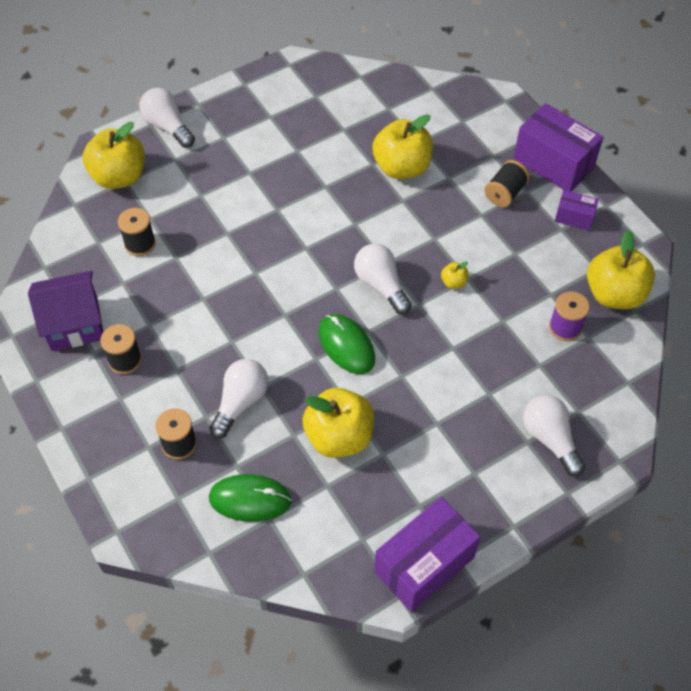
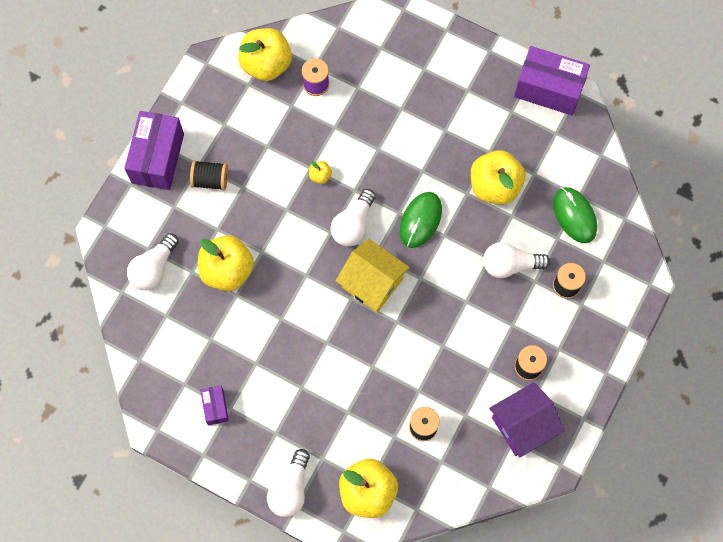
camera: 120 degrees left, 15 degrees up
purple house [28,271,103,351] -> purple house turned 75 degrees counterclockwise [489,382,564,458]
white light bulb [523,395,585,477] -> white light bulb moved to [127,233,179,290]
purple box [555,190,599,230] -> purple box moved to [200,385,229,425]
none -> yellow house [336,239,410,313]

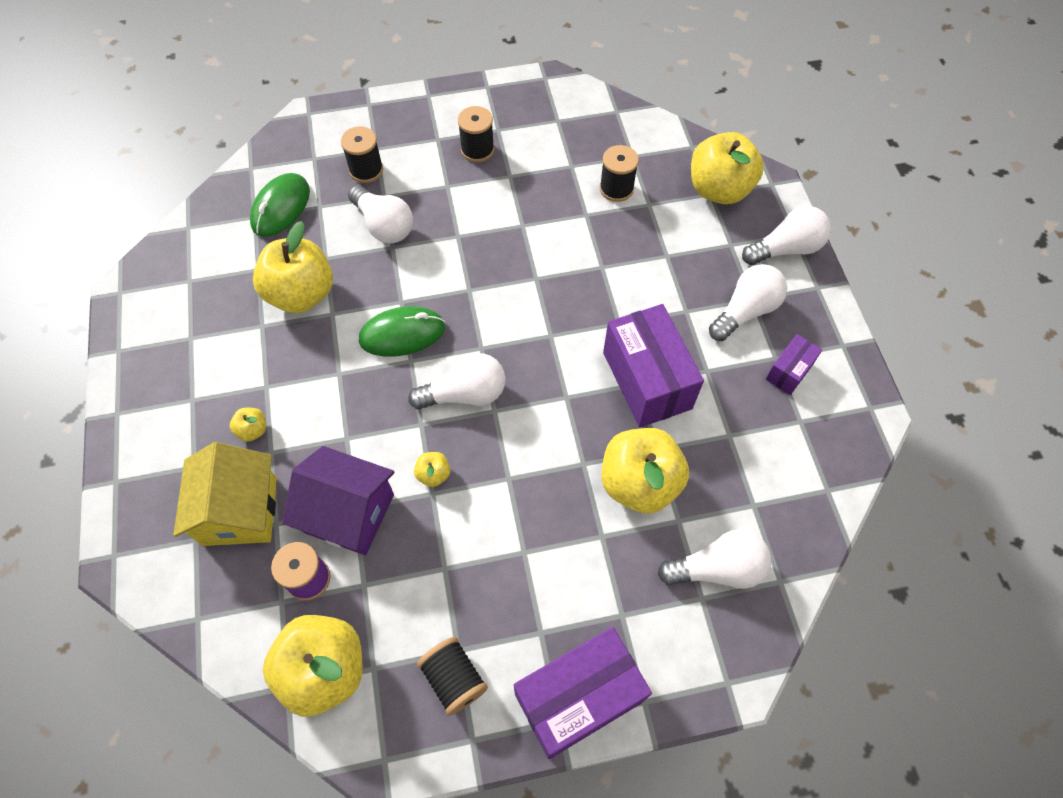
camera: 130 degrees left, 10 degrees down
black spool [190,160,228,190] -> black spool moved to [417,637,488,716]
yellow house [336,239,410,313] -> yellow house moved to [173,442,277,546]
purple house [489,382,564,458] -> purple house moved to [282,446,394,555]
purple box [514,46,590,115] -> purple box moved to [603,304,704,428]
none -> yellow apple [230,408,266,442]
none -> white light bulb [709,264,787,341]

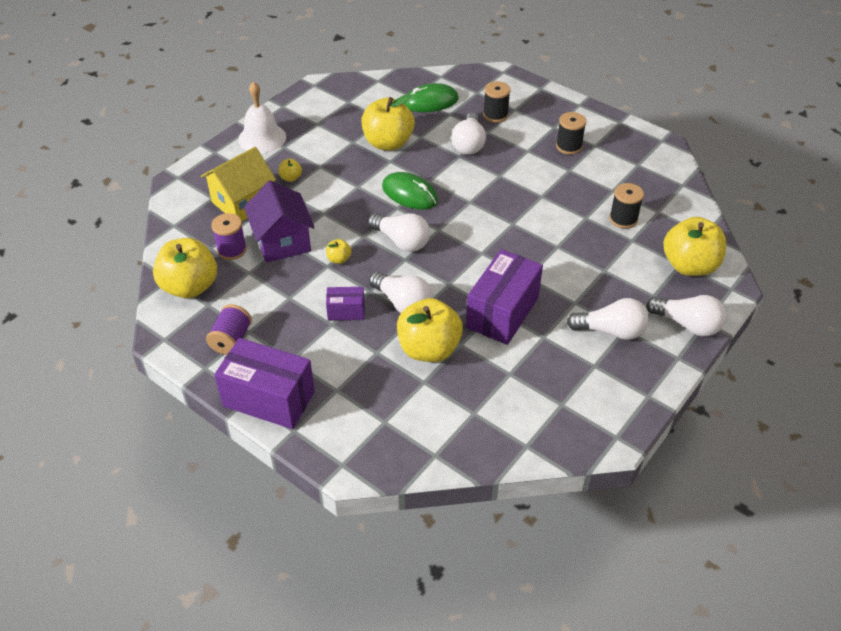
camera: 50 degrees right, 15 degrees down
black spool [417,637,488,716] -> purple spool [206,304,252,355]
white light bulb [658,529,771,589] -> white light bulb moved to [369,272,432,313]
purple box [766,334,822,395] -> purple box moved to [326,287,365,320]
none -> white bell [238,82,286,153]

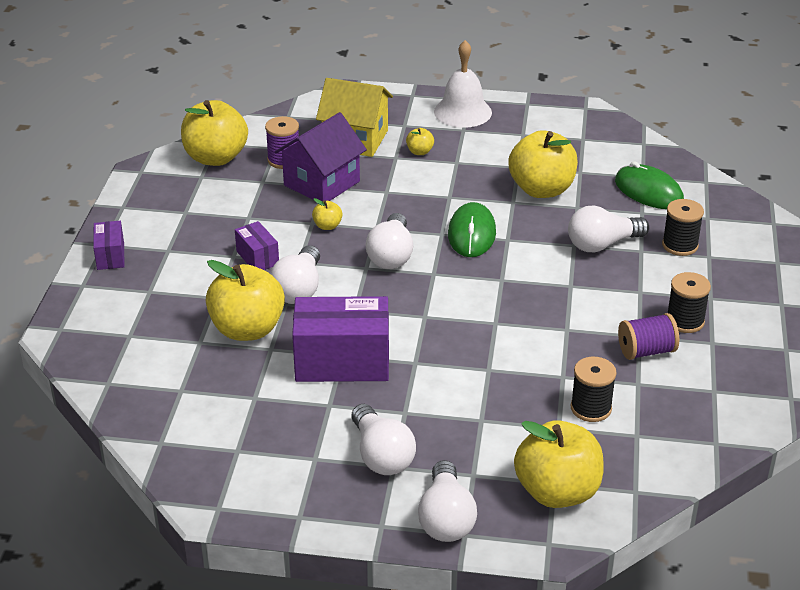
camera: 60 degrees right, 10 degrees down
purple spool [206,304,252,355] -> purple spool moved to [618,313,679,360]
purple box [214,338,315,429] -> purple box [93,221,125,270], size x0.50

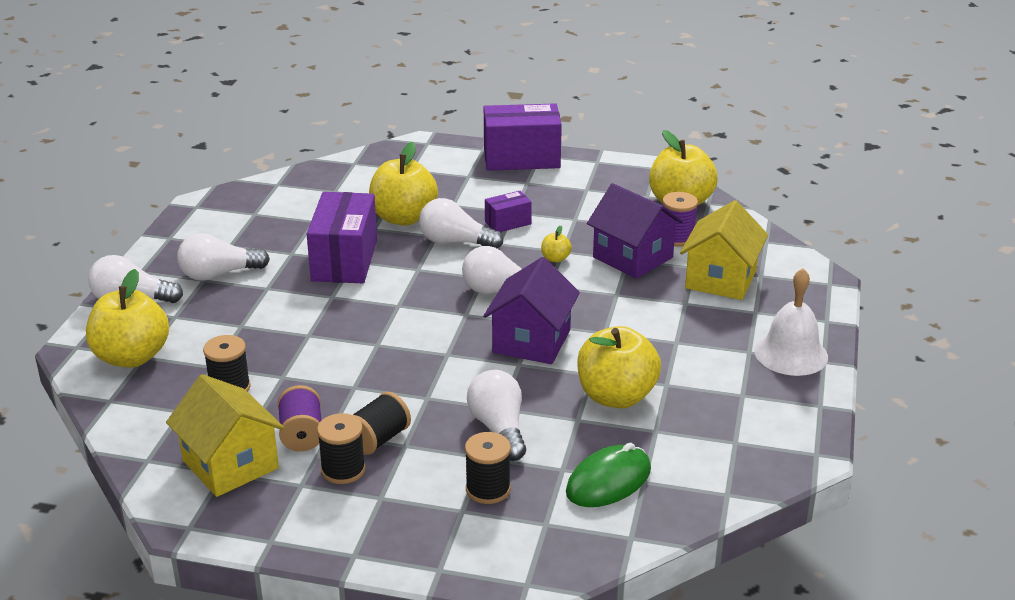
camera: 95 degrees right, 5 degrees down
purple box [93,221,125,270] -> purple box [484,103,562,171], size x2.00
yellow apple [406,128,434,155] -> none
green mouse [448,202,496,257] -> purple house [483,257,580,364]
none -> yellow house [166,374,284,497]
none -> black spool [353,392,411,455]

